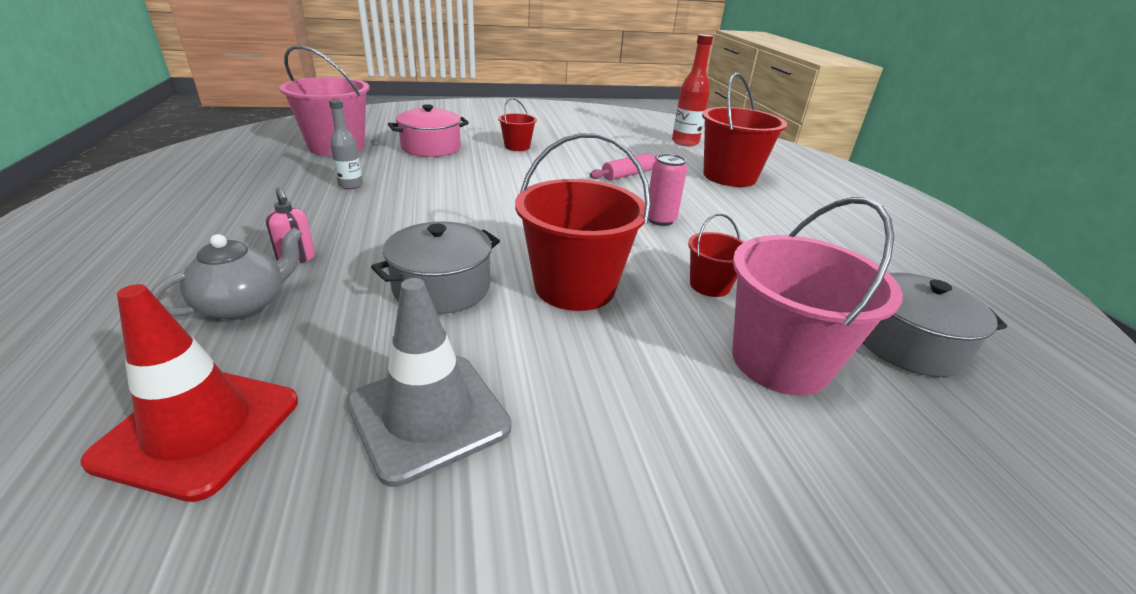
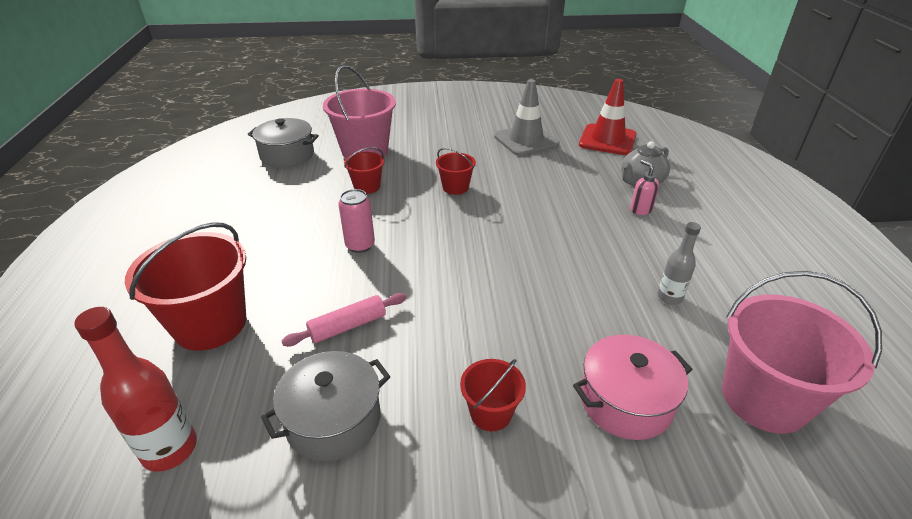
camera: 170 degrees left, 5 degrees up
grey pot [371,221,500,314] -> grey pot moved to [261,351,390,462]
red bucket [515,132,651,311] -> red bucket [436,148,476,195], size x0.51

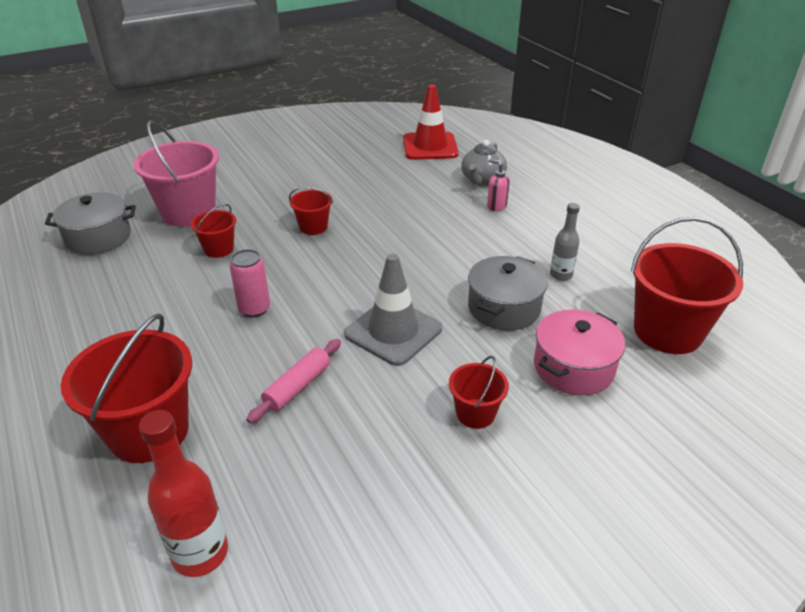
camera: 25 degrees left, 0 degrees up
grey pot [261,351,390,462] -> grey pot moved to [468,256,548,330]
grey traffic cone [494,79,559,156] -> grey traffic cone moved to [344,254,442,366]
pink bucket [722,271,882,434] -> red bucket [631,217,743,354]

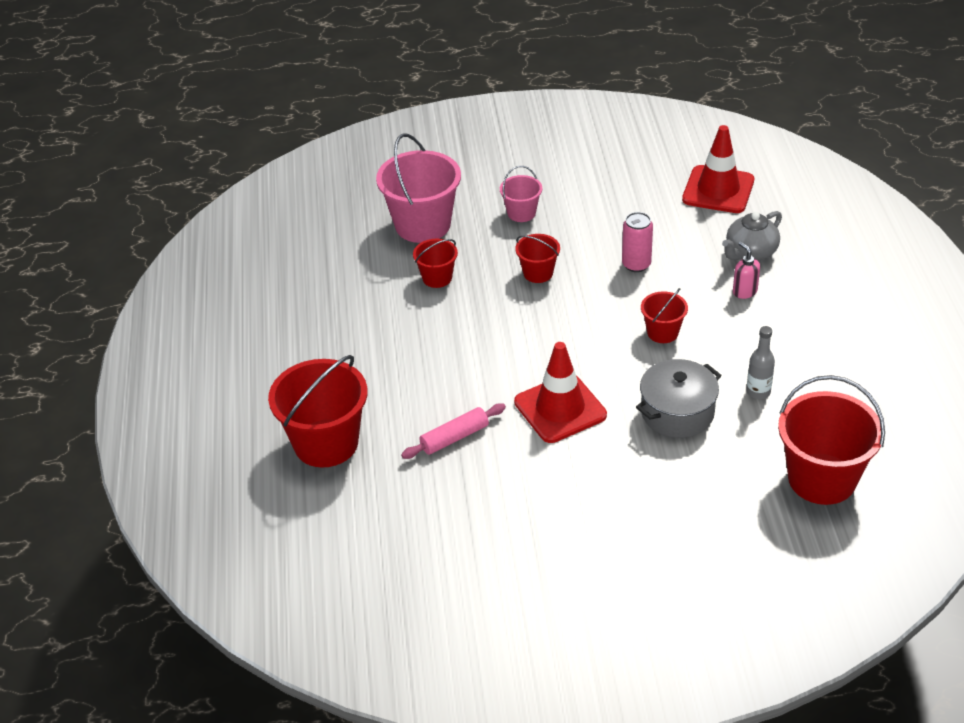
camera: 25 degrees right, 5 degrees up
grey pot [45,192,136,254] -> none
red bottle [139,410,228,577] -> none
pink can [229,249,270,317] -> pink can moved to [622,212,653,272]
grey traffic cone [344,254,442,366] -> red traffic cone [514,342,607,443]
red bucket [449,356,509,429] -> red bucket moved to [641,288,688,343]
pink pot [534,309,625,395] -> none
none -> pink bucket [500,166,542,222]

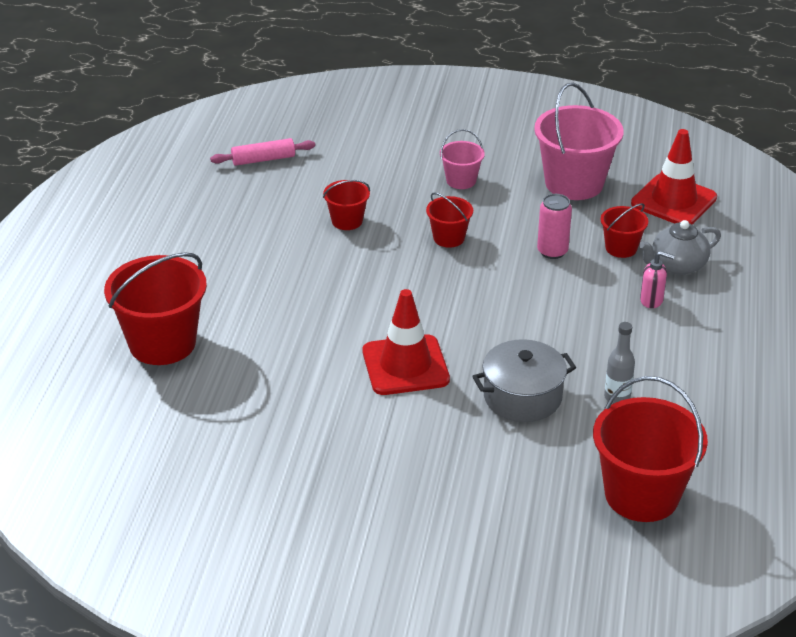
camera: 15 degrees right, 5 degrees down
pink bucket [376,133,461,243] -> pink bucket moved to [534,83,624,200]
pink rolling pin [401,403,506,459] -> pink rolling pin moved to [210,138,315,166]
red bucket [641,288,688,343] -> red bucket moved to [600,203,648,258]
pink soap dispenser [733,241,760,299] -> pink soap dispenser turned 120 degrees clockwise [640,251,675,308]

